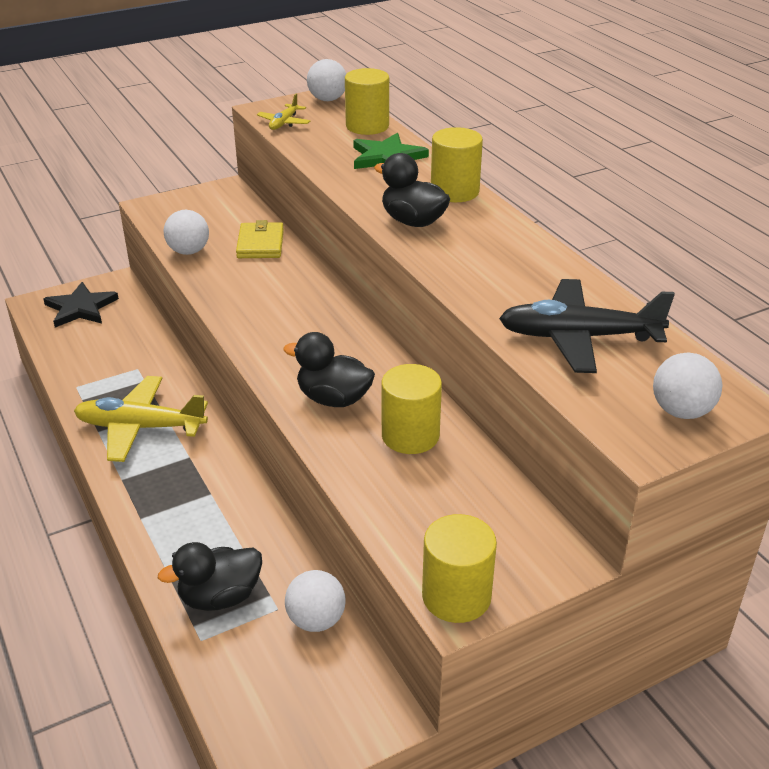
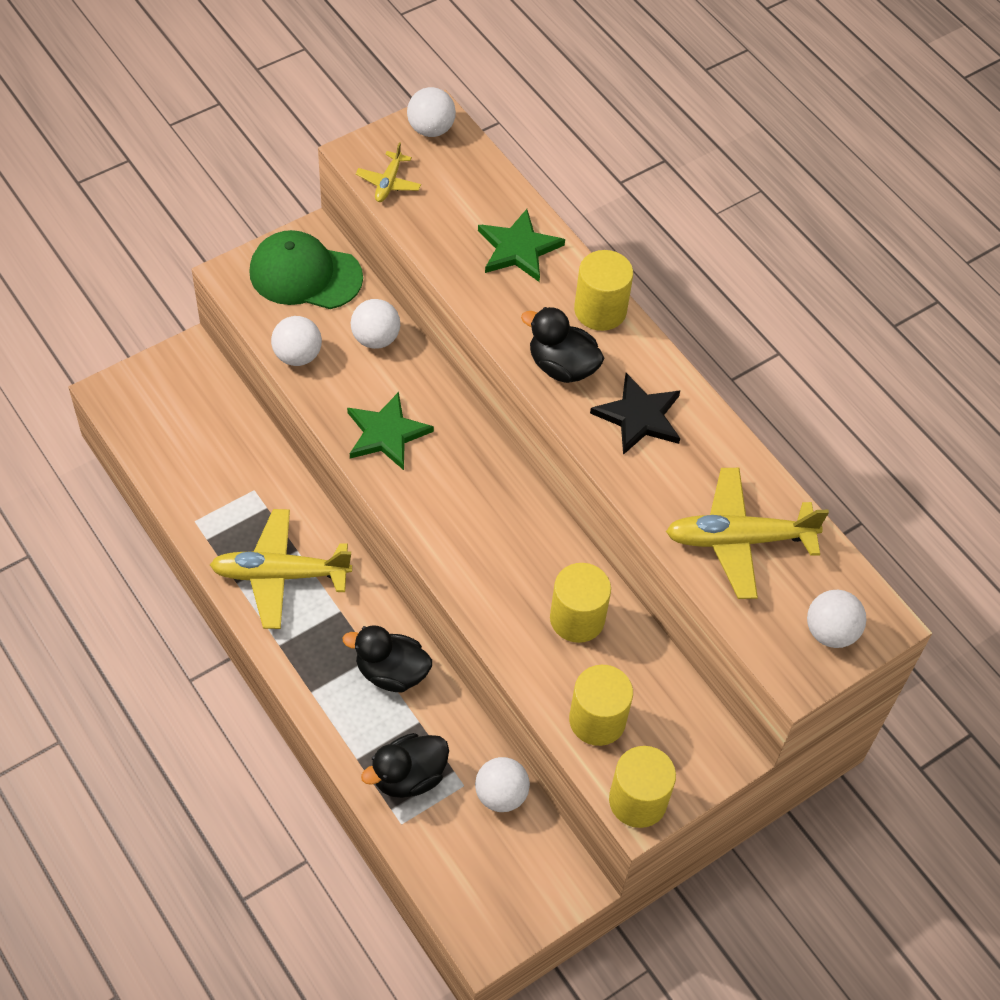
camera: 10 degrees left, 20 degrees up
black star [43,282,119,327] -> black star moved to [590,373,680,455]
yellow wallet [236,220,284,258] -> white ball [351,299,400,349]
black duck [283,332,375,407] -> black duck moved to [343,625,432,692]
yellow cylinder [345,68,389,135] -> yellow cylinder moved to [569,665,633,746]
black plane [499,279,675,373] -> yellow plane [666,468,829,599]
none -> green cap [249,230,363,309]
none -> green star [347,392,434,470]

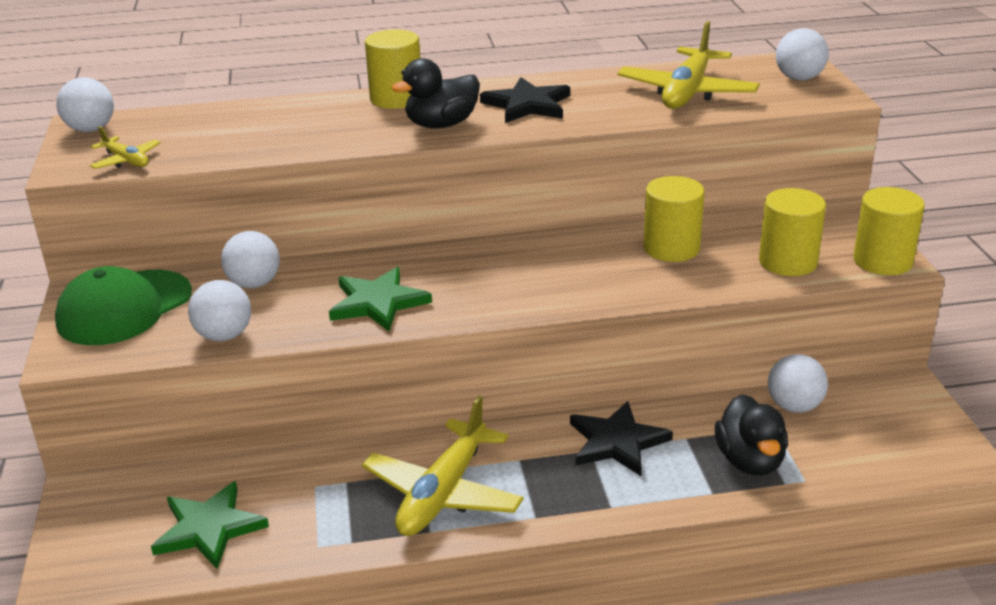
camera: 60 degrees left, 25 degrees down
black duck [343,625,432,692] -> black star [570,401,673,476]
green star [478,209,565,282] -> green star moved to [151,481,269,569]

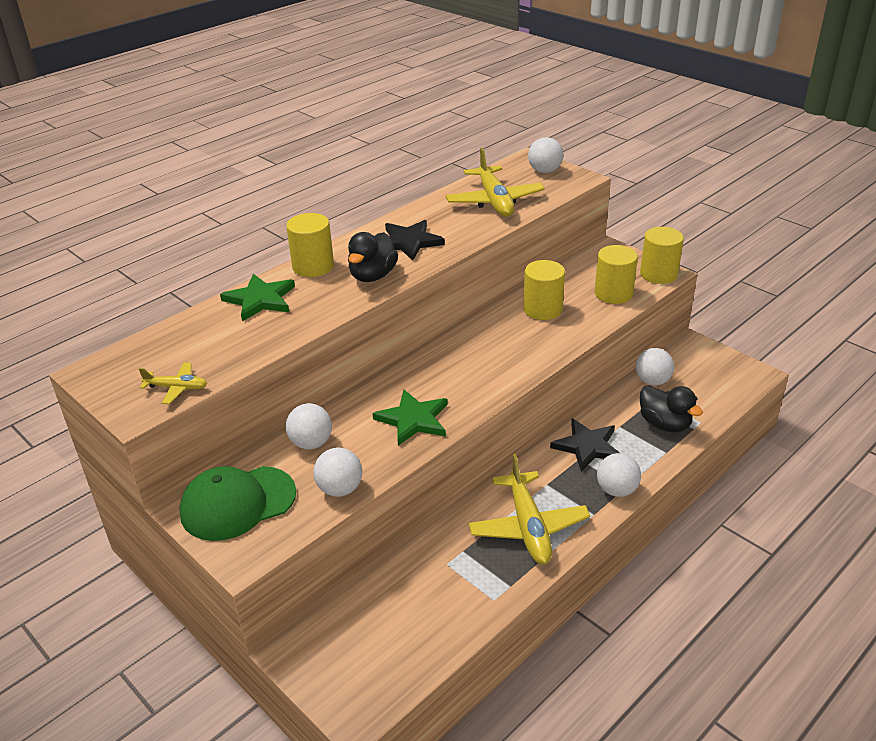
camera: 35 degrees left, 5 degrees up
green cap [55,266,192,345] -> green cap turned 60 degrees clockwise [179,466,296,541]
white ball [57,77,114,132] -> white ball moved to [597,453,641,497]
green star [151,481,269,569] -> green star moved to [220,274,295,321]

